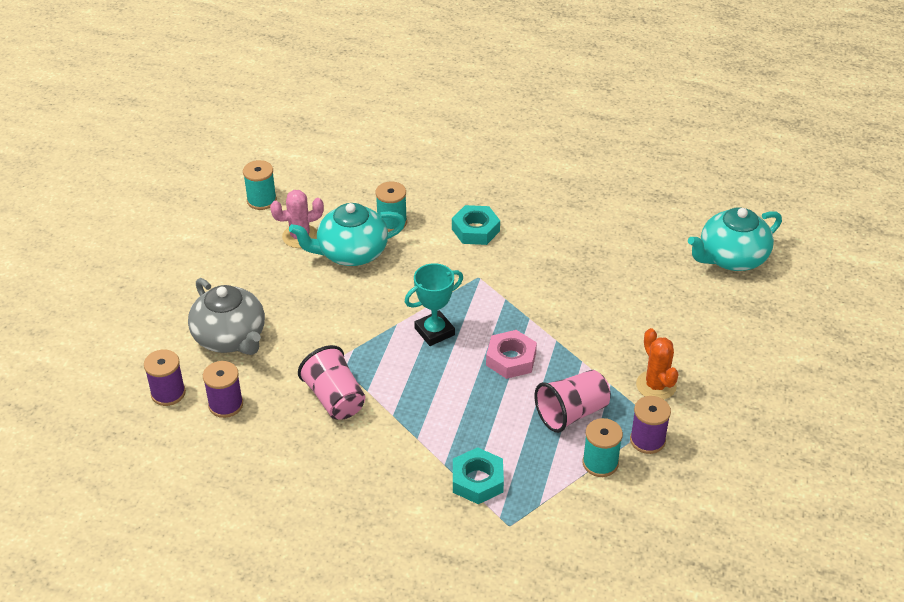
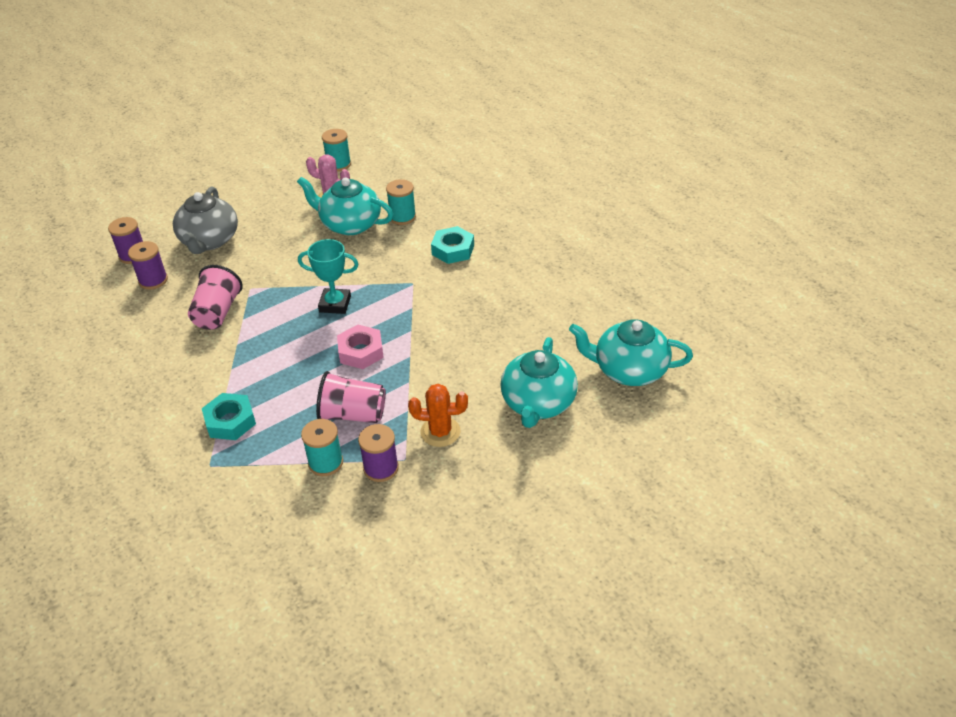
camera: 40 degrees right, 0 degrees up
orange cactus [636,328,679,400] -> orange cactus turned 75 degrees clockwise [408,384,468,447]
none -> turquoise teapot [500,337,578,428]

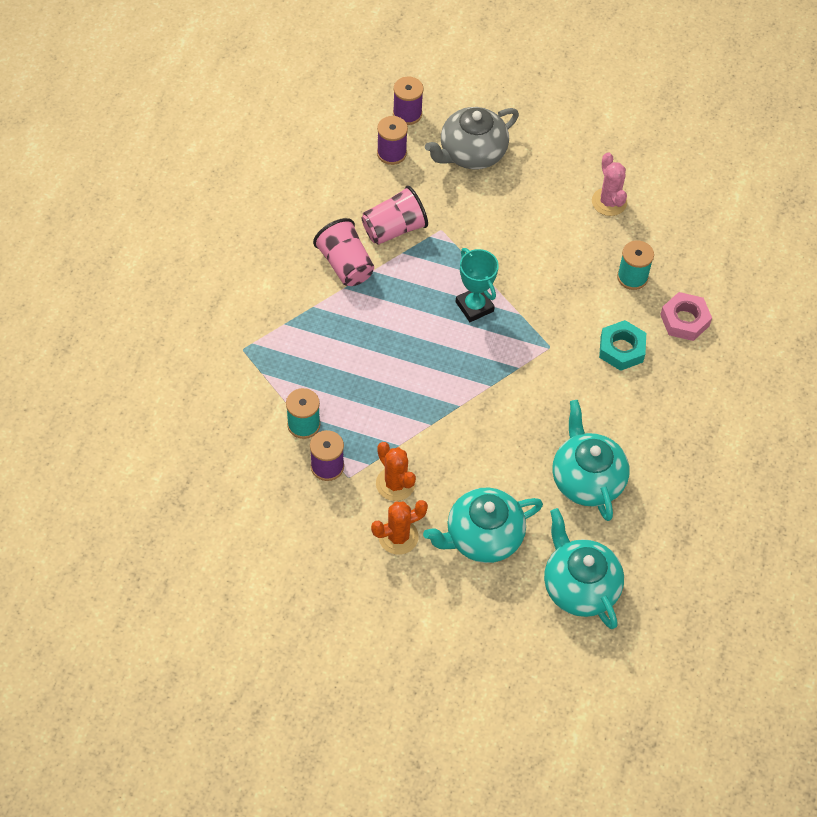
camera: 50 degrees right, 15 degrees up
turquoise nut [202,393,256,440] -> none
turquoise teapot [297,177,394,235] -> turquoise teapot moved to [552,400,630,521]
pink cup [316,371,386,423] -> pink cup moved to [313,218,374,286]
turquoise spool [322,129,351,171] -> none
pink nut [337,325,384,369] -> pink nut moved to [660,292,712,341]
none -> orange cactus [371,500,428,555]

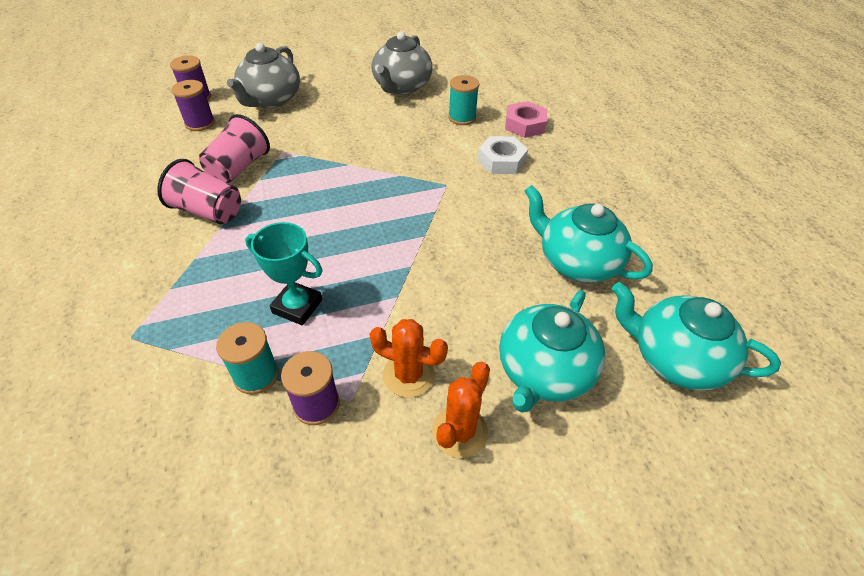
camera: 35 degrees left, 10 degrees down
turquoise trophy [456,248,499,322] -> turquoise trophy moved to [245,222,323,325]
pink cactus [592,152,627,216] -> grey teapot [371,31,432,95]
turquoise nut [599,320,646,371] -> white nut [478,136,528,174]

